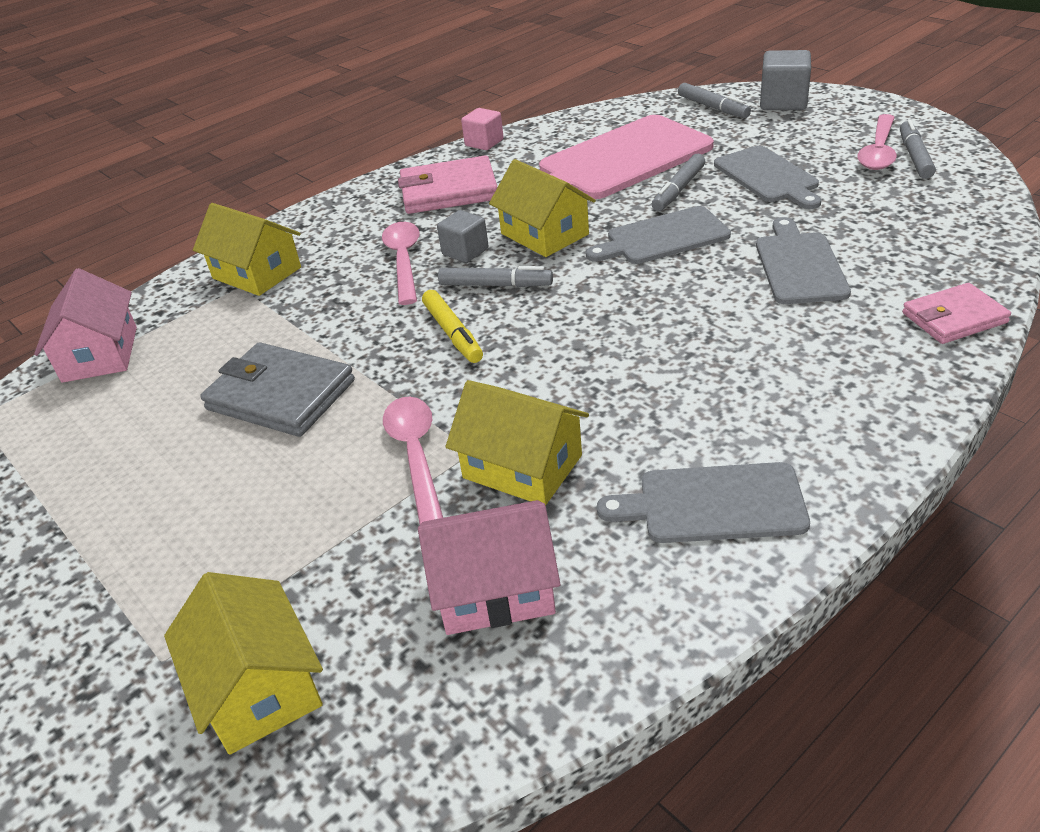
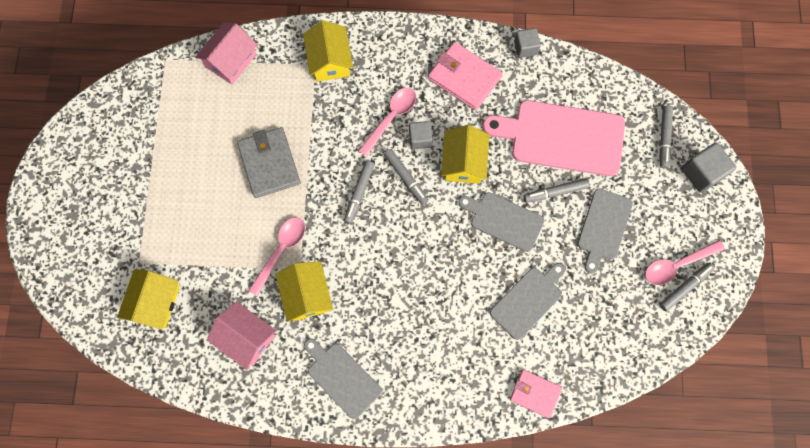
camera: 40 degrees right, 35 degrees up
yellow marker [422,290,483,363] -> grey marker [344,161,374,224]
pink cube [461,108,504,150] -> grey cube [514,28,541,58]

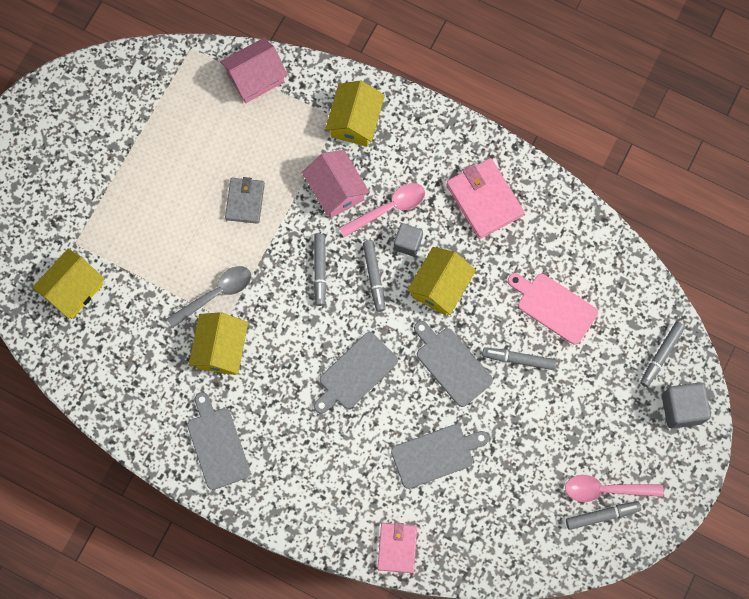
camera: 25 degrees right, 0 degrees up
pink house [207,301,276,370] -> pink house moved to [302,150,370,218]
grey wallet [237,127,300,198] -> grey wallet [225,177,265,224], size x0.65
pink spoon [248,217,305,296] -> grey spoon [167,266,251,328]
grey marker [344,161,374,224] -> grey marker turned 45 degrees counterclockwise [314,234,326,306]
pink cutting board [483,100,625,176] -> pink cutting board [508,273,598,345], size x0.60
pink wallet [510,369,562,418] -> pink wallet turned 45 degrees clockwise [377,523,417,573]
grey cube [514,28,541,58] -> none
grey cutting board [577,188,633,274] -> grey cutting board moved to [314,332,398,414]

